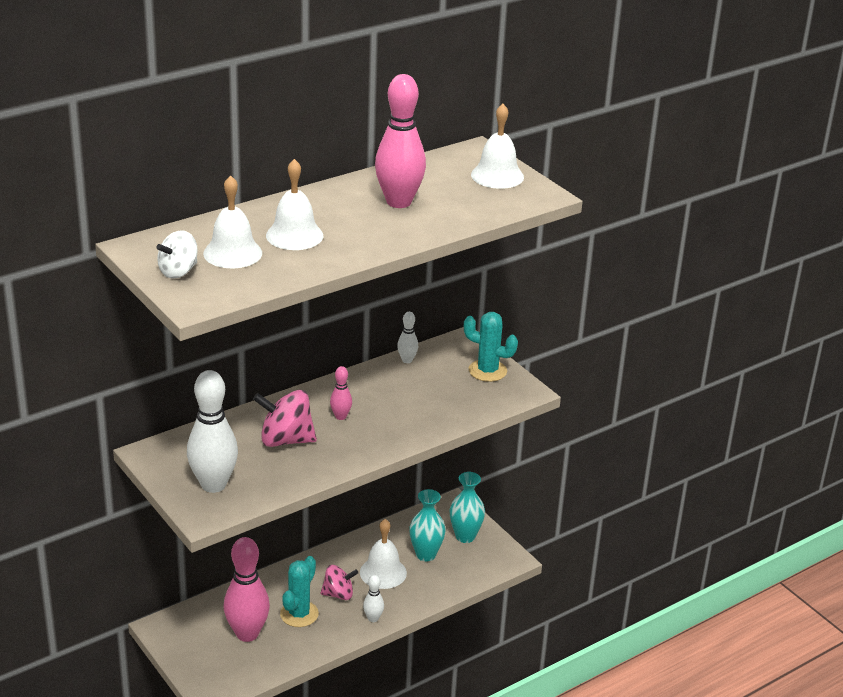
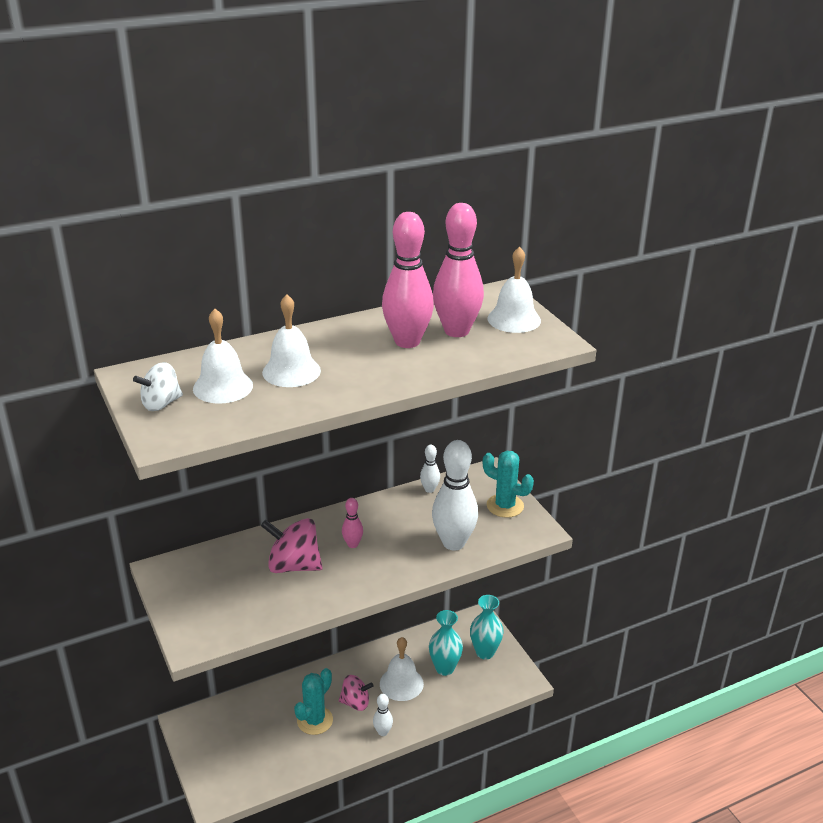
camera: 10 degrees right, 0 degrees up
white bowling pin [187,370,238,493] -> white bowling pin moved to [432,440,478,550]
pink bowling pin [224,537,270,642] -> pink bowling pin moved to [433,203,484,337]

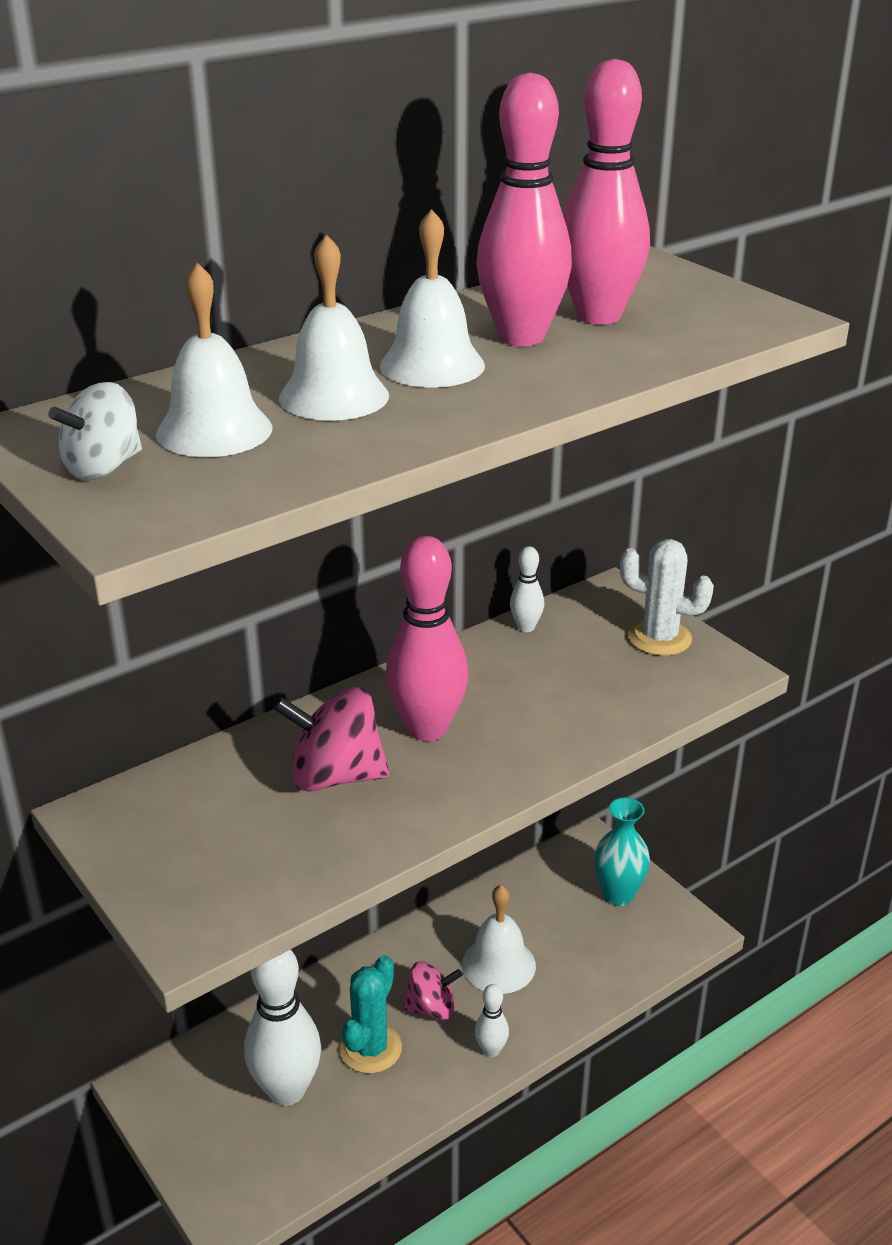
camera: 10 degrees left, 0 degrees up
pink bowling pin [342,498,363,548] -> pink bowling pin [386,536,468,741], size x2.13
turquoise vase [429,610,463,676] -> none
white bowling pin [432,440,478,550] -> white bowling pin moved to [244,949,321,1106]
turquoise cactus [483,451,534,518] -> white cactus [620,539,714,656]
white bell [488,247,541,333] -> white bell moved to [380,209,485,388]

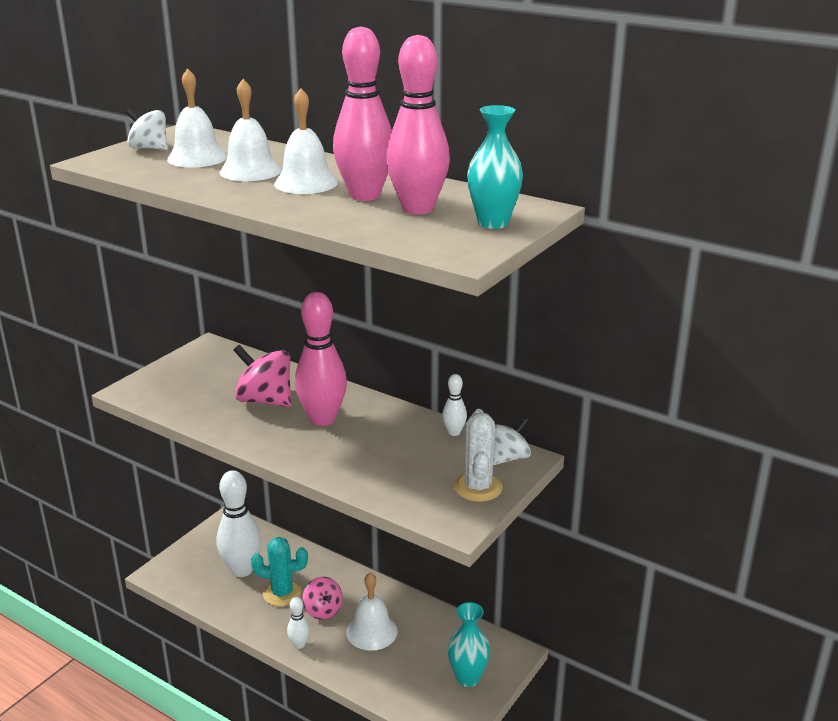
camera: 70 degrees right, 5 degrees down
pink spinning top [273,687,390,792] -> pink spinning top turned 45 degrees counterclockwise [233,345,291,407]
none -> turquoise vase [467,105,523,229]
none -> white spinning top [493,418,531,465]

